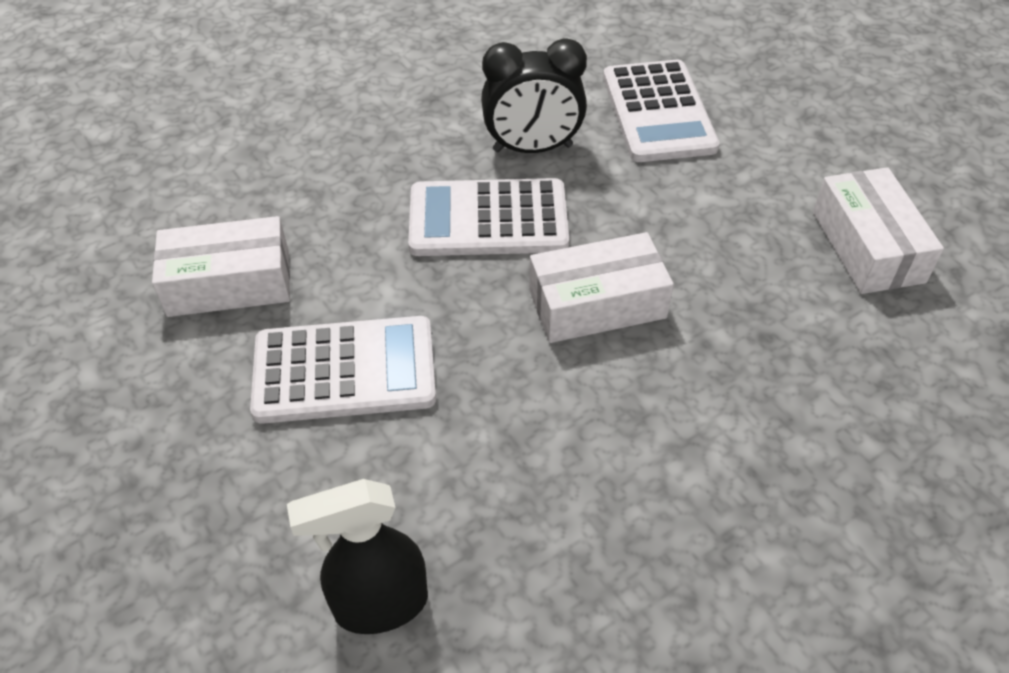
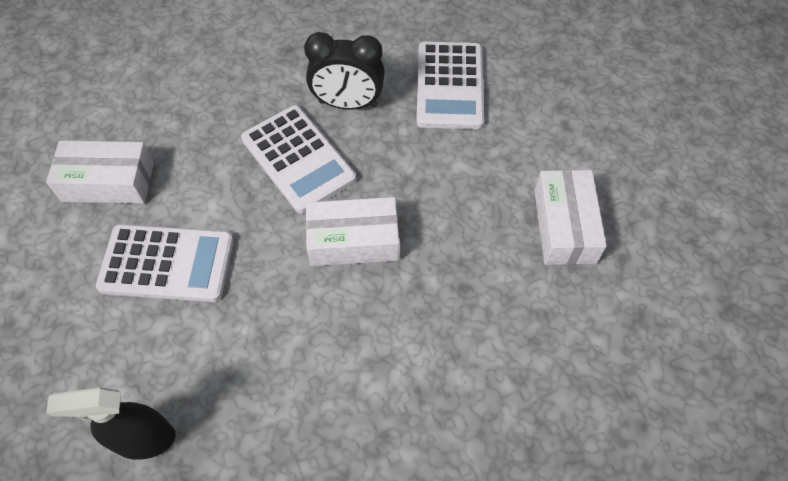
camera: 10 degrees right, 10 degrees up
white calculator [408,178,569,256] -> white calculator turned 135 degrees counterclockwise [241,105,356,214]

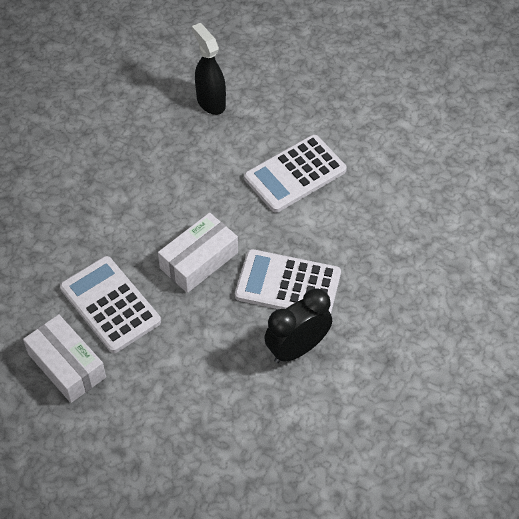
camera: 140 degrees right, 5 degrees down
white box [46,141,154,204] -> none
black spray bottle [46,387,176,460] -> black spray bottle turned 75 degrees counterclockwise [192,23,226,115]
white calculator [416,42,484,129] -> white calculator moved to [60,256,161,353]

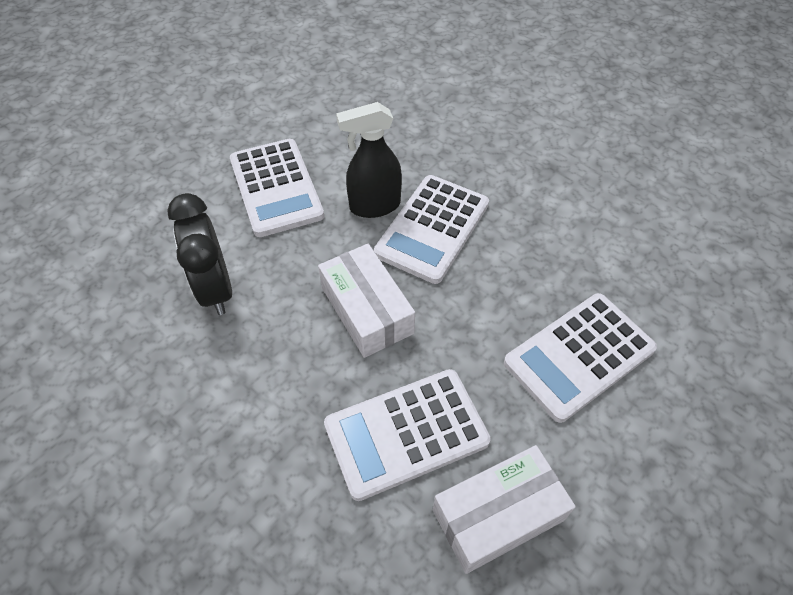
camera: 75 degrees left, 0 degrees up
black spray bottle [192,23,226,115] -> black spray bottle moved to [336,102,402,218]
black clock [264,288,332,363] -> black clock moved to [167,193,232,315]
none -> white calculator [504,293,657,423]

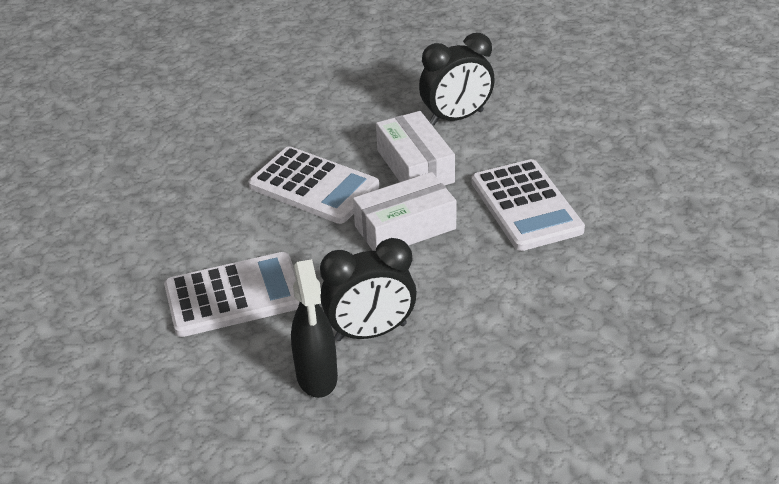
camera: 85 degrees left, 15 degrees down
black spray bottle [336,102,402,218] -> black spray bottle moved to [291,259,338,398]
white box [433,445,576,574] -> white box moved to [376,111,455,186]
white calculator [504,293,657,423] -> black clock [419,33,495,125]

